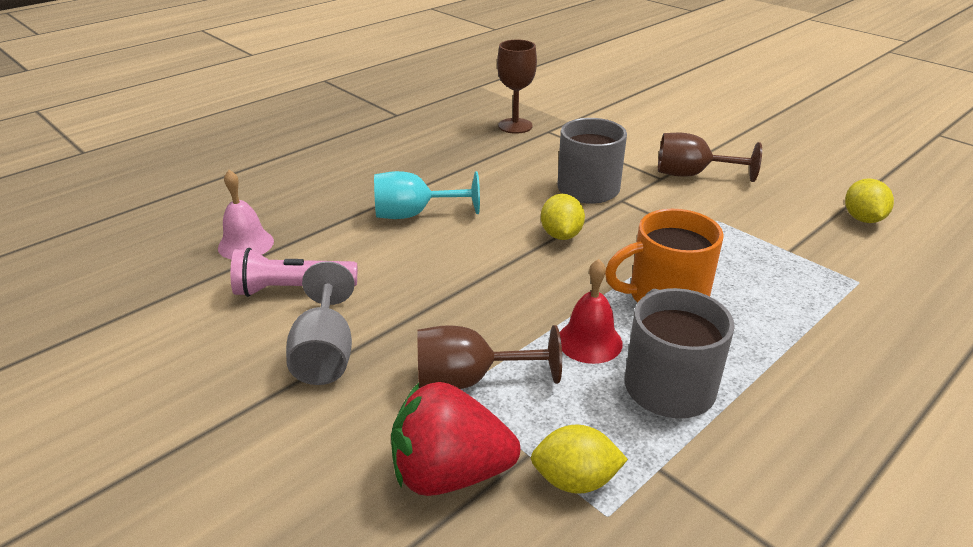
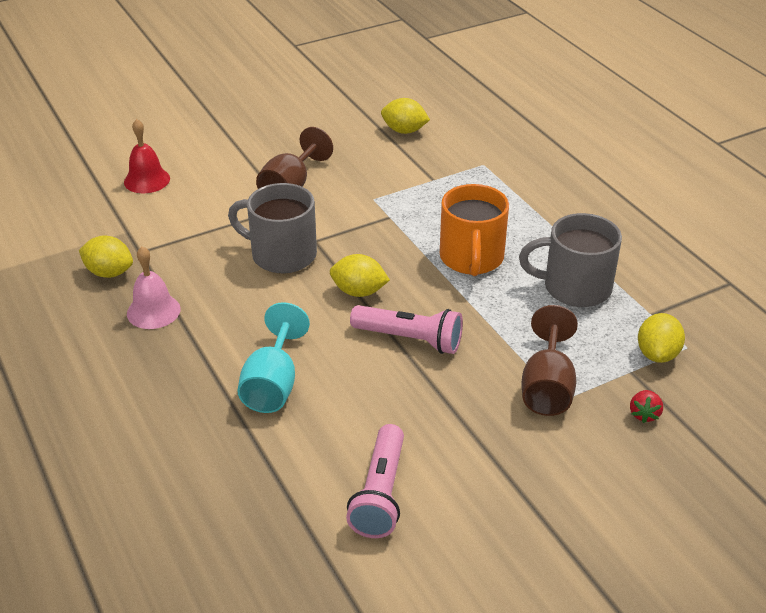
camera: 75 degrees left, 5 degrees up
pink bell [218,170,274,259] -> pink bell moved to [127,246,181,329]
grey goblet [286,261,355,385] -> none
red strawberry [391,382,520,496] -> red strawberry [630,390,663,423], size x0.41
brown goblet [497,39,537,134] -> yellow lemon [79,236,133,278]
red bell [559,259,623,364] -> red bell moved to [124,119,170,193]
none -> pink flashlight [350,305,463,354]

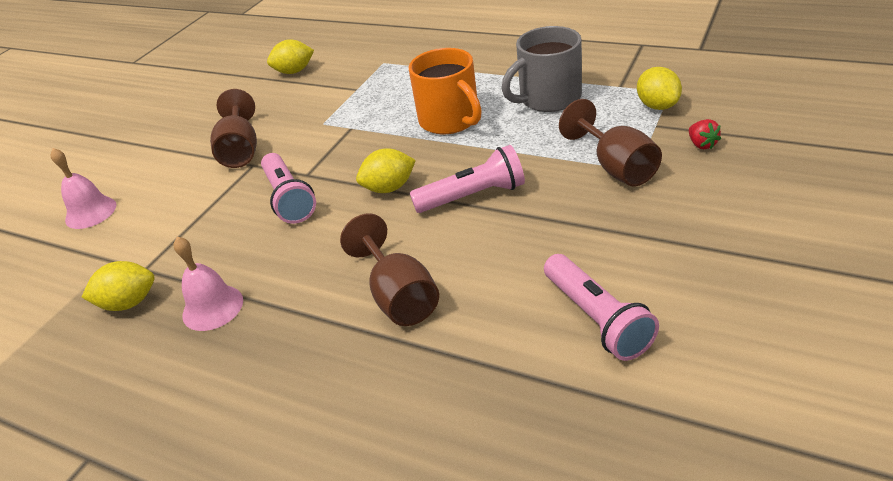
camera: 30 degrees left, 0 degrees up
red bell [124,119,170,193] -> pink bell [51,148,116,229]
grey mug [228,183,317,273] -> pink flashlight [261,153,316,224]
turquoise goblet [237,302,310,413] -> brown goblet [340,214,439,326]

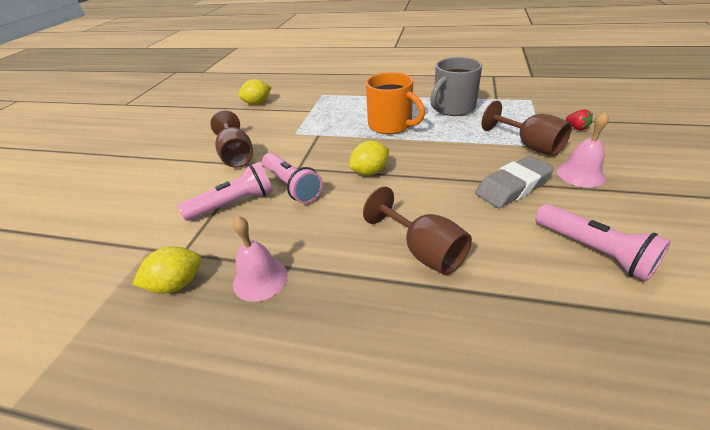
camera: 15 degrees left, 0 degrees up
pink bell [51,148,116,229] -> pink bell moved to [557,112,609,188]
pink flashlight [410,145,525,213] -> pink flashlight moved to [178,162,273,221]
yellow lemon [637,67,682,110] -> none
none -> grey eraser [475,156,554,208]

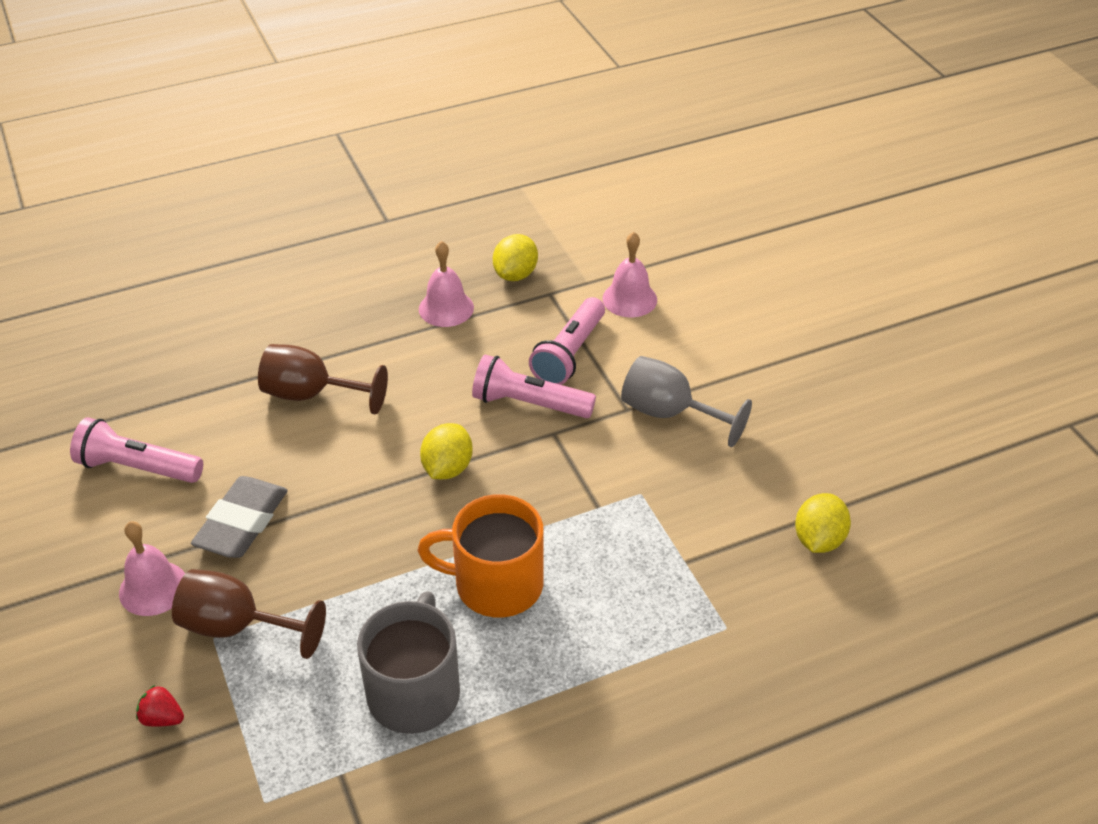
camera: 140 degrees right, 5 degrees up
brown goblet [210,110,253,168] -> grey goblet [621,356,752,447]
none -> pink bell [602,232,657,317]

